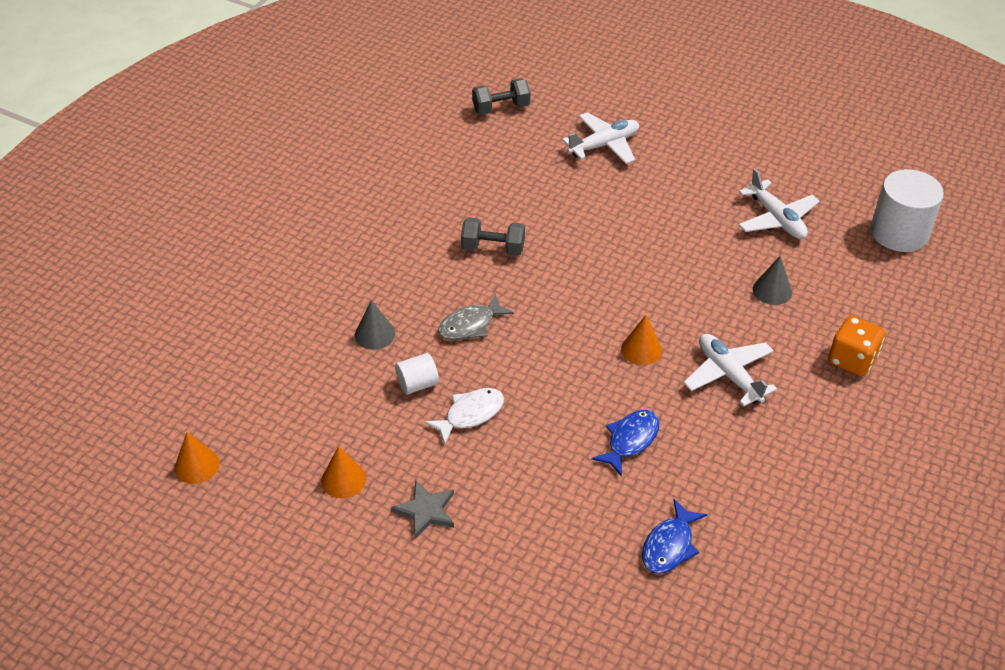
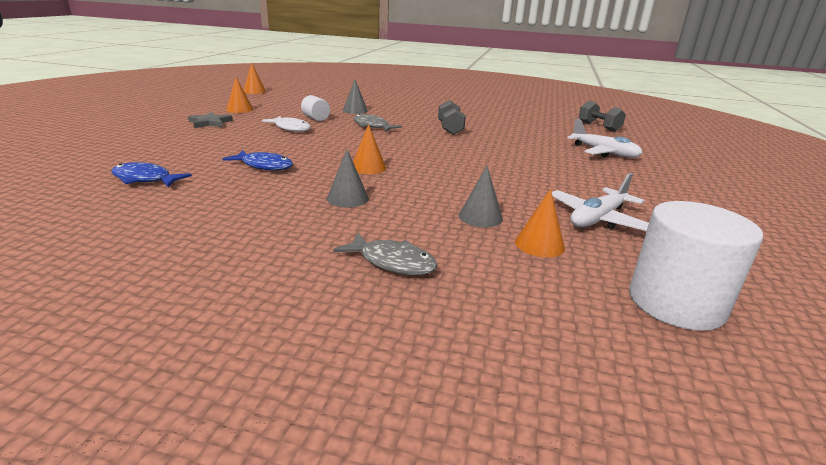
camera: 75 degrees right, 20 degrees down
white plane [684,334,777,406] -> grey cone [327,149,369,207]
orange dice [829,316,885,376] -> grey fish [333,233,437,275]
none -> orange cone [515,189,565,257]

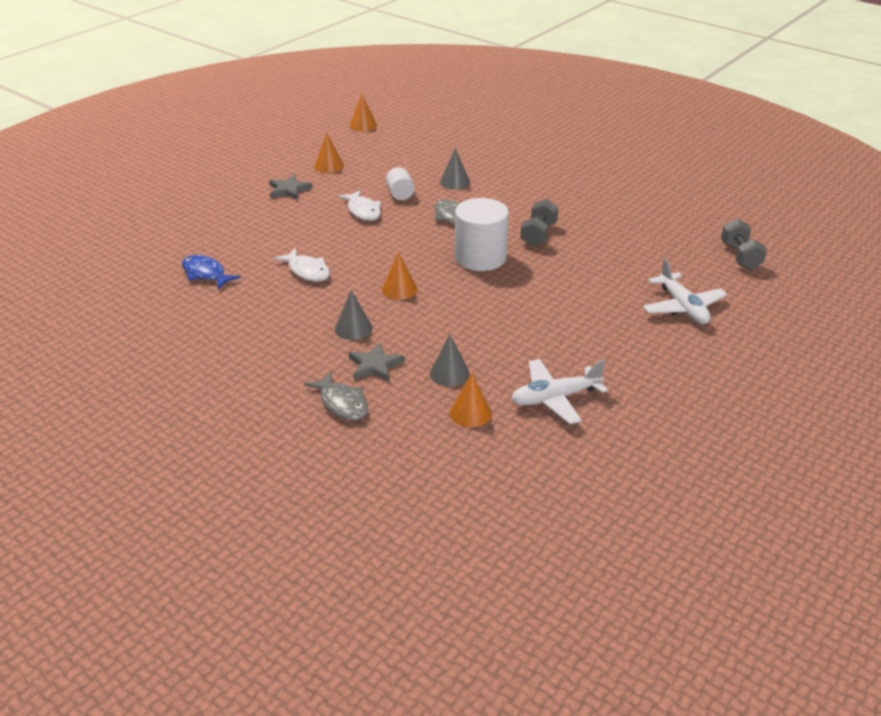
camera: 25 degrees right, 10 degrees up
blue fish [223,150,293,170] -> white fish [274,248,330,282]
white cylinder [629,201,764,331] -> white cylinder moved to [455,198,509,271]
none -> grey star [349,342,405,382]

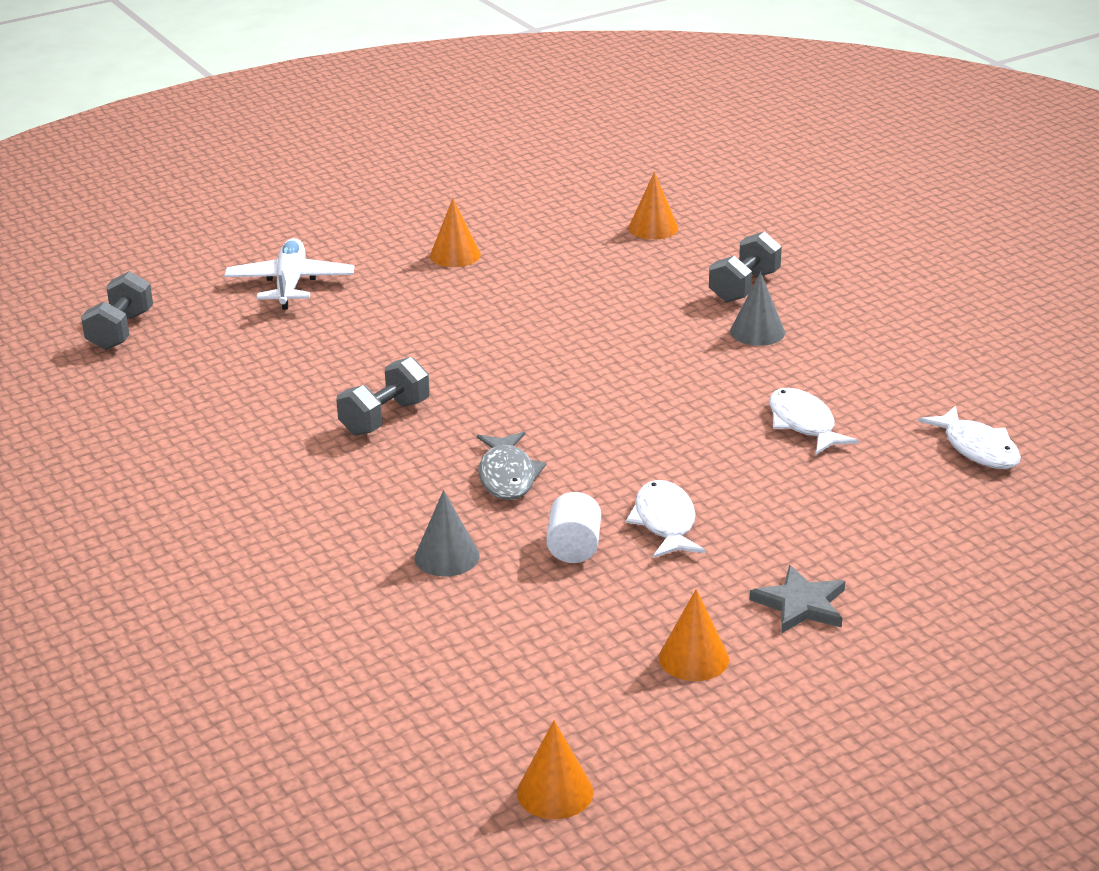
camera: 160 degrees left, 5 degrees down
blue fish [182,255,241,290] -> white fish [918,405,1021,469]
grey fish [304,371,368,420] -> none
grey star [349,342,405,382] -> grey dumbbell [709,231,782,303]
orange cone [382,252,417,300] -> orange cone moved to [430,198,481,267]
grey cone [430,334,470,386] -> none
white cylinder [455,198,509,271] -> none
white plane [511,359,608,424] -> none

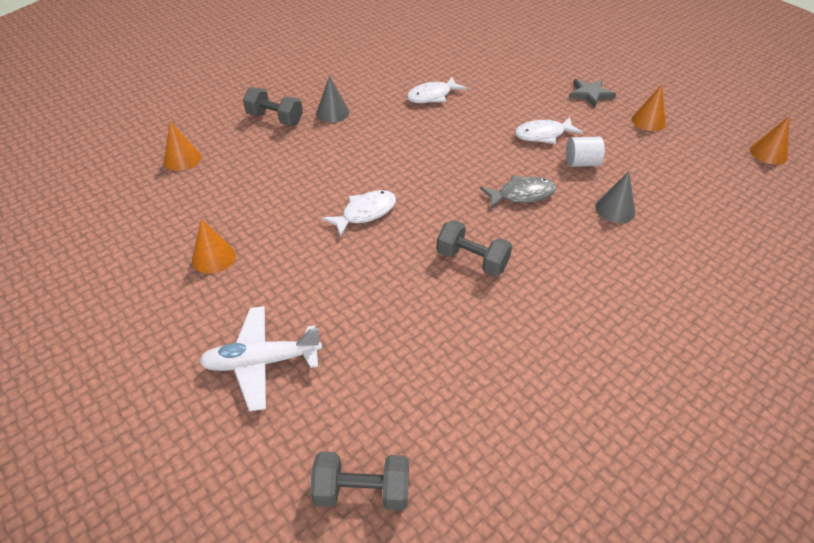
camera: 100 degrees left, 15 degrees up
white fish [918,405,1021,469] -> white fish moved to [322,190,396,237]

